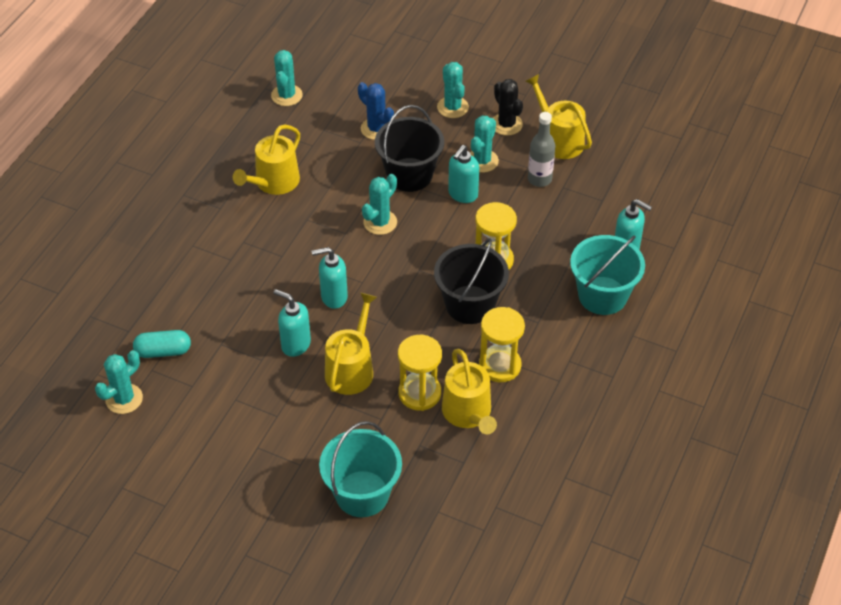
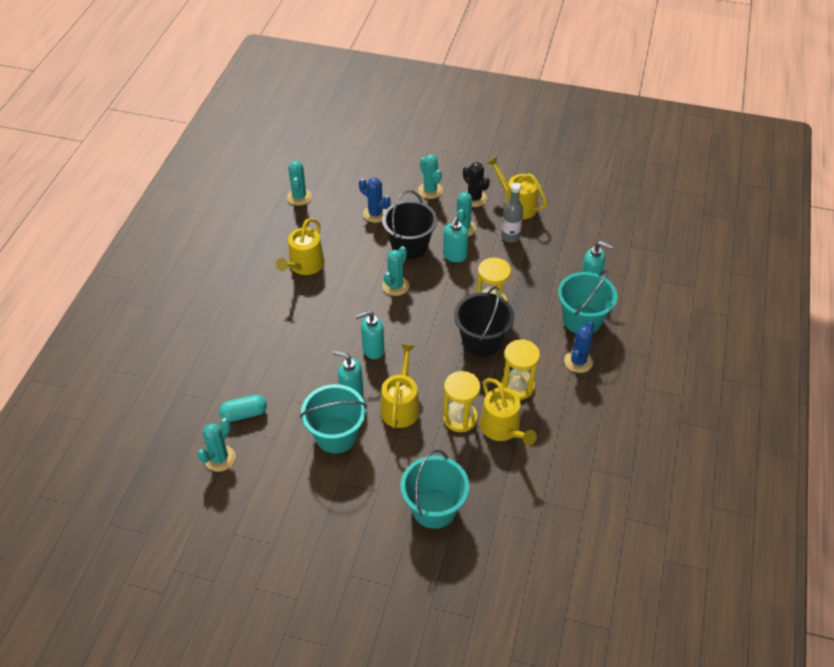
camera: 10 degrees left, 0 degrees up
none -> turquoise bucket [300,384,367,454]
none -> blue cactus [564,321,595,373]

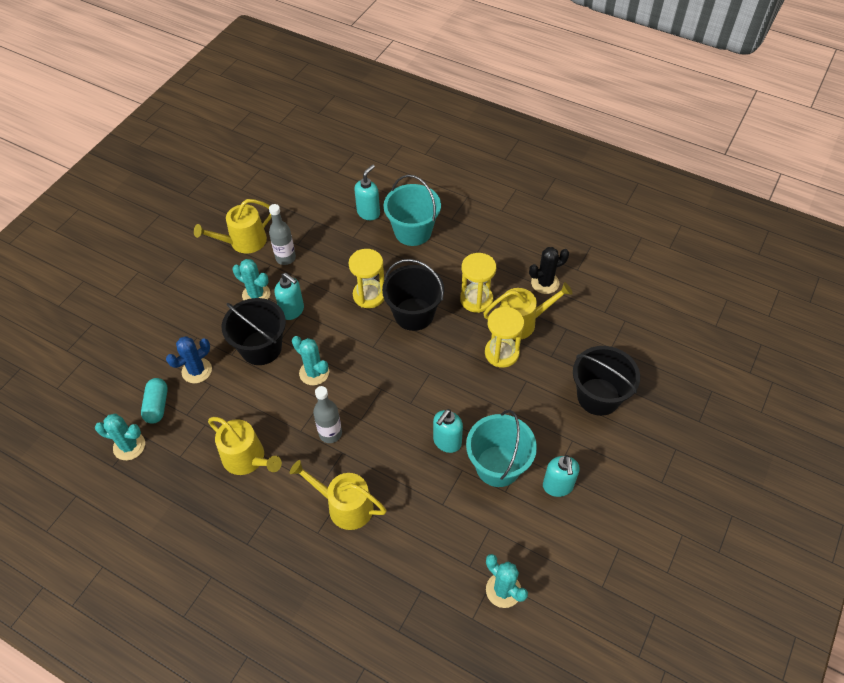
camera: 75 degrees left, 5 degrees up
turquoise capsule [219,395,267,422] -> turquoise capsule moved to [141,378,168,424]
turquoise soap dispenser [356,311,384,359] -> turquoise soap dispenser moved to [543,455,580,497]
yellow watering can [380,344,420,428] -> yellow watering can moved to [290,460,387,530]
turquoise bucket [400,450,469,529] -> black bucket [573,346,640,416]
turquoise cactus [418,154,443,199] -> none
black cactus [463,162,490,207] -> black cactus moved to [529,247,569,294]
blue cactus [564,321,595,373] -> none
none -> grey bottle [313,386,342,443]

